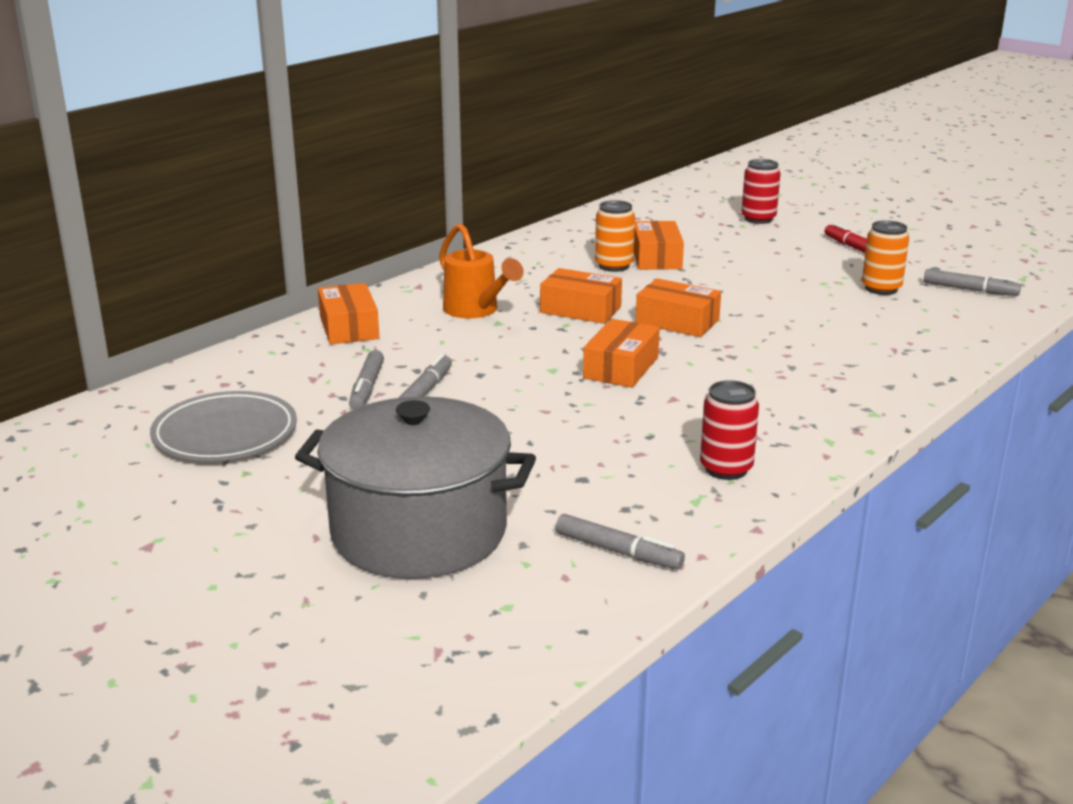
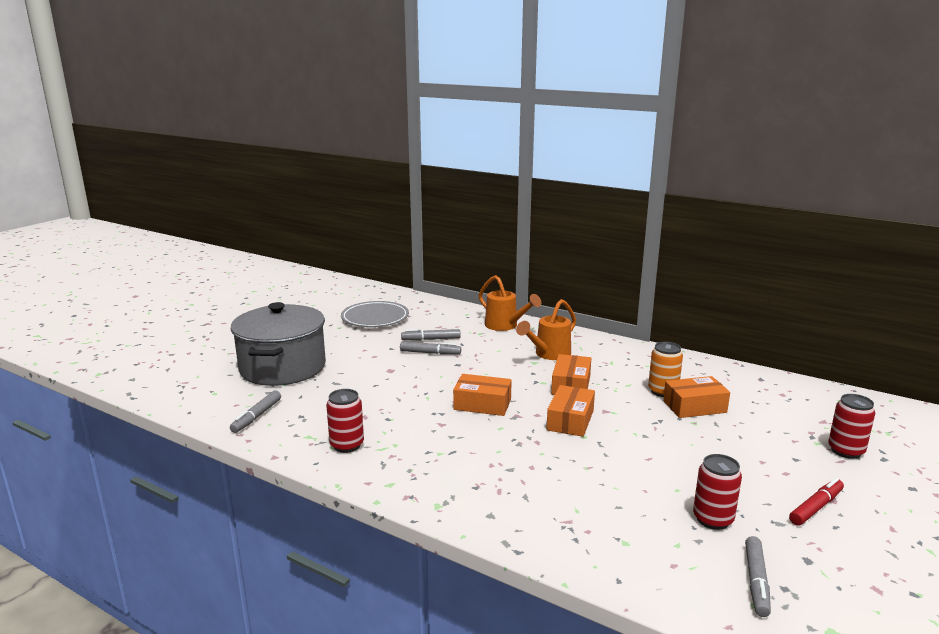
camera: 80 degrees right, 5 degrees down
orange box [318,283,379,344] -> orange watering can [478,275,541,331]
orange can [862,220,909,295] -> red can [693,454,742,530]

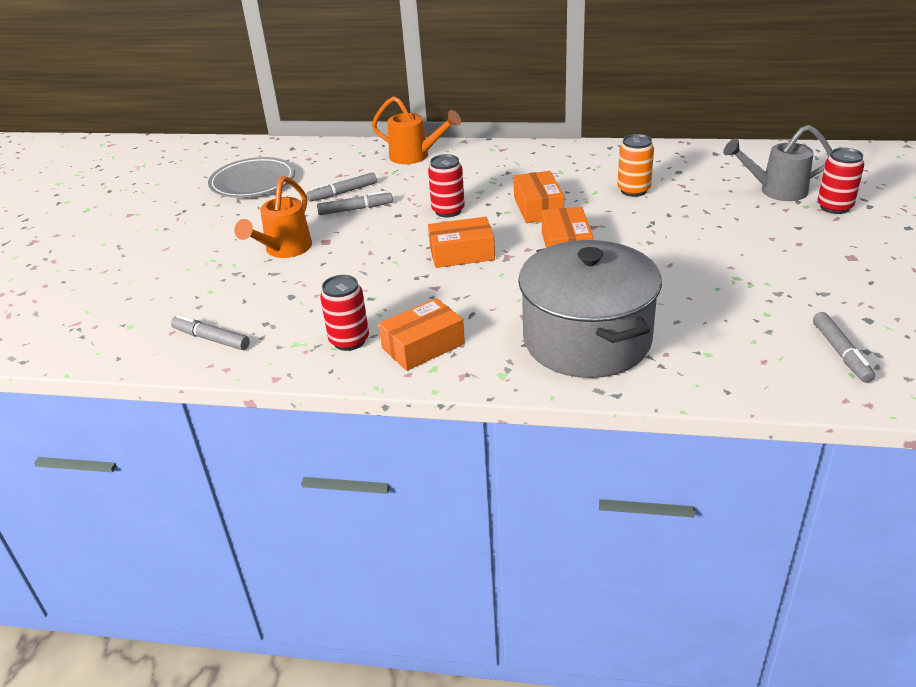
camera: 20 degrees left, 15 degrees up
grey pot [230,302,326,386] -> grey pot moved to [518,240,662,378]
grey marker [230,391,281,433] -> grey marker turned 120 degrees clockwise [171,315,250,350]
orange watering can [516,299,576,360] -> orange watering can moved to [234,176,312,258]
orange box [663,376,730,418] -> orange box moved to [378,298,465,371]
red can [693,454,742,530] -> red can moved to [428,154,465,217]
red marker [789,478,844,526] -> none
none -> grey watering can [723,125,832,201]

